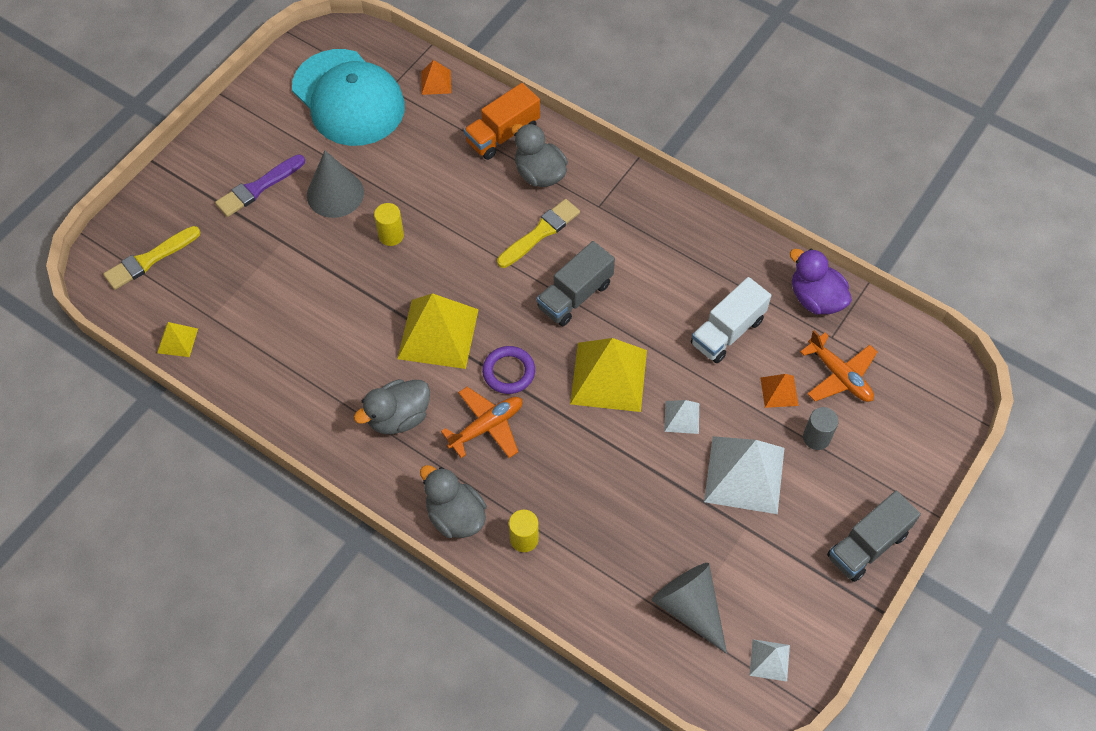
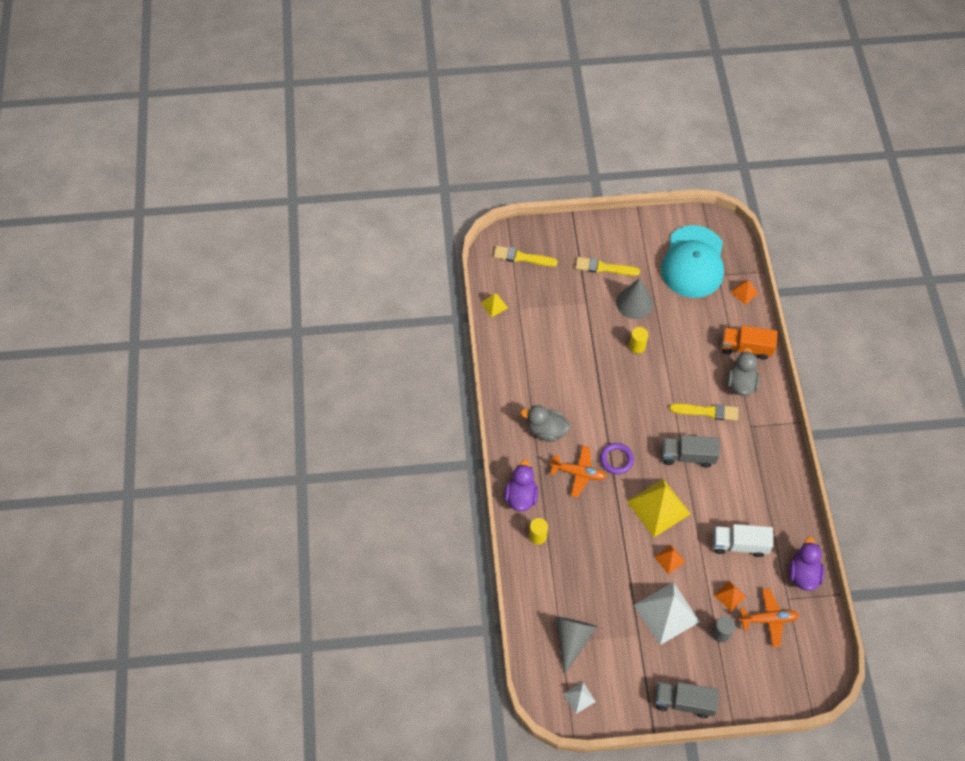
camera: 50 degrees right, 0 degrees up
purple brush [215,154,305,217] -> yellow brush [575,257,640,276]
yellow pyramid [397,293,479,369] -> none
grey duck [420,465,487,538] -> purple duck [504,459,538,511]
white pyramid [664,400,699,434] -> orange pyramid [654,545,685,574]
orange plane [800,330,877,402] -> orange plane turned 105 degrees counterclockwise [739,589,799,647]

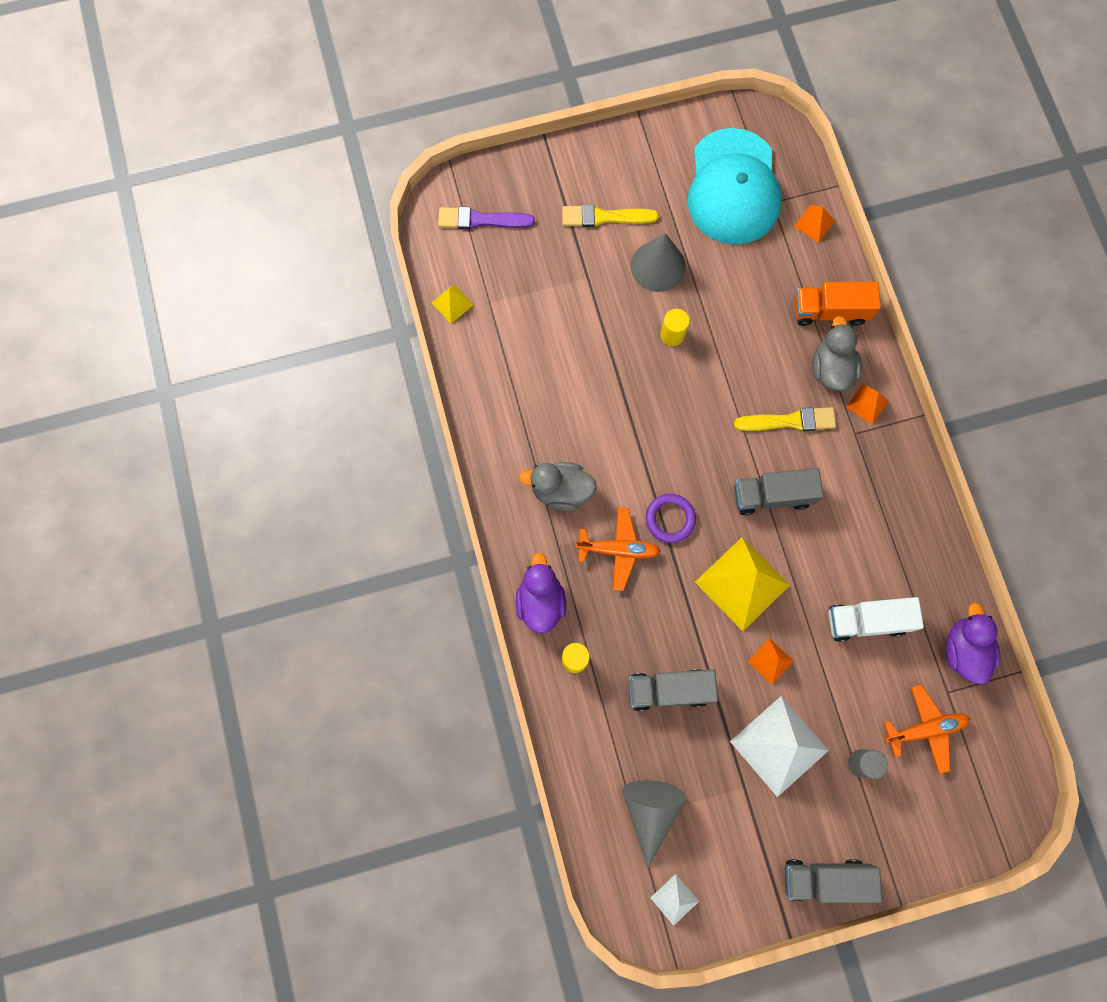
camera: 10 degrees left, 15 degrees up
yellow brush [493,246,558,267] -> purple brush [438,207,535,229]
orange pyramid [714,581,746,611] -> orange pyramid moved to [846,384,889,424]
none -> grey truck [629,669,718,711]

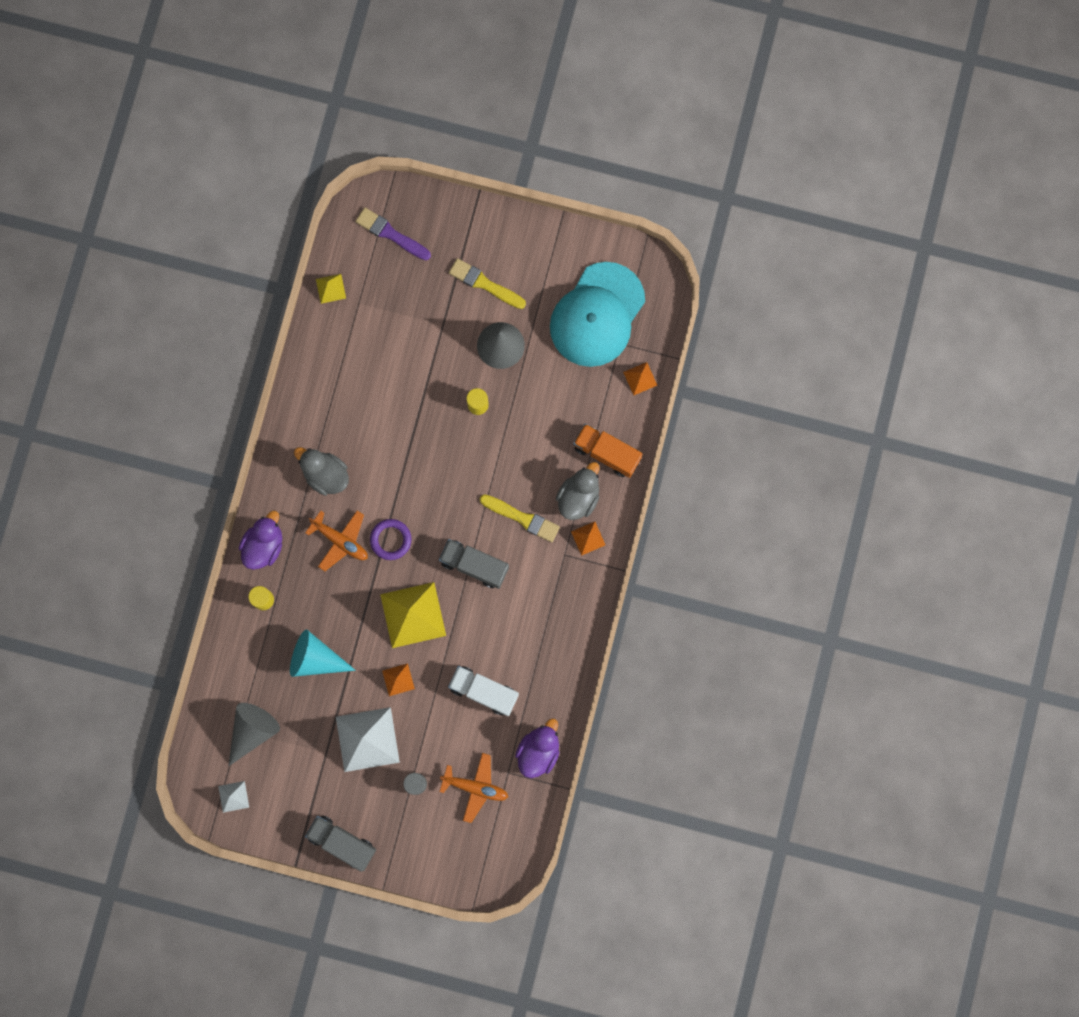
camera: 30 degrees right, 5 degrees up
grey truck [629,669,718,711] -> turquoise cone [290,629,356,677]

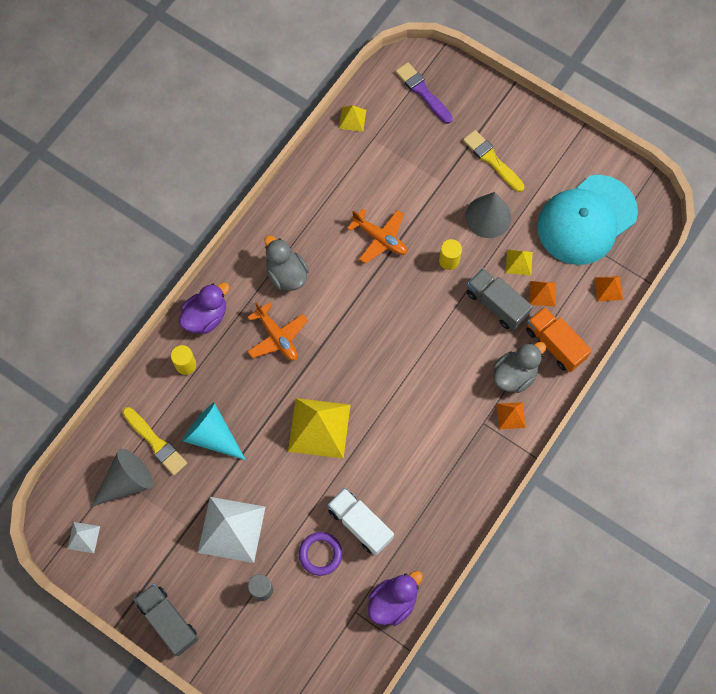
camera: 20 degrees right, 10 degrees down
purple ring [370,519,412,560] -> purple ring moved to [299,532,342,576]
orange pyramid [382,663,415,696] -> orange pyramid moved to [530,281,556,307]
grey truck [439,539,509,589] -> grey truck moved to [467,268,533,330]
orange plane [440,753,508,823] -> orange plane moved to [348,209,407,264]
yellow brush [480,494,560,542] -> yellow brush moved to [123,407,187,475]
none -> yellow pyramid [506,250,533,276]

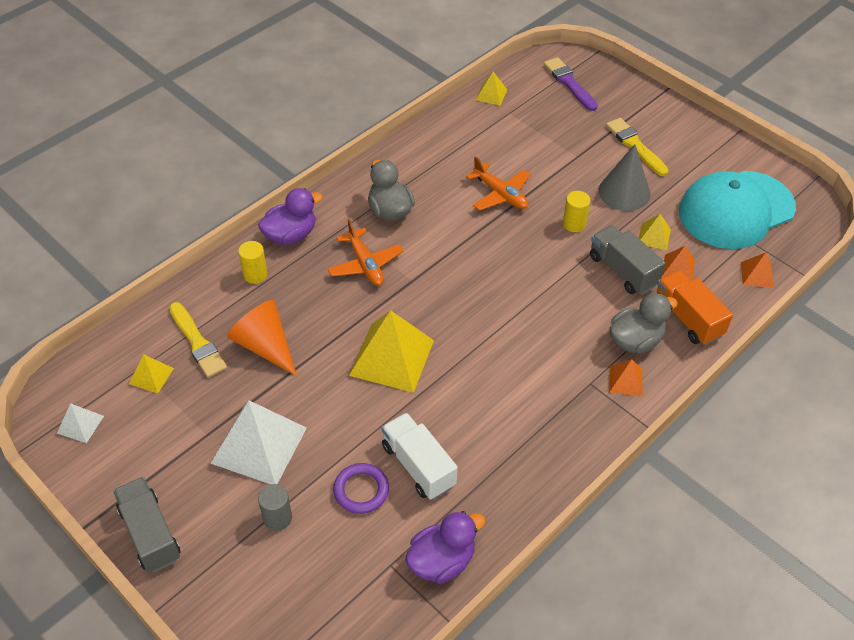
camera: 10 degrees right, 20 degrees down
grey cone [91,449,154,507] -> yellow pyramid [129,355,174,394]
turquoise cone [182,402,246,460] -> orange cone [227,300,297,376]

